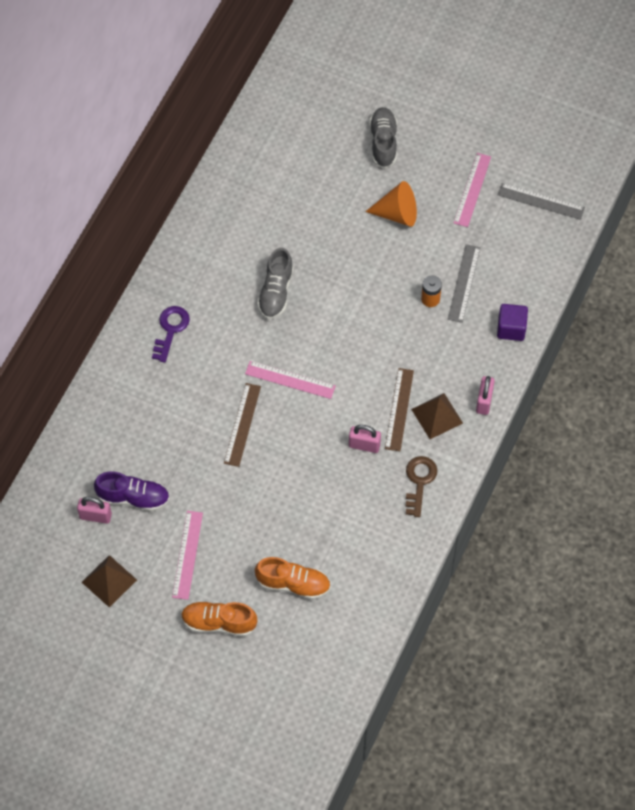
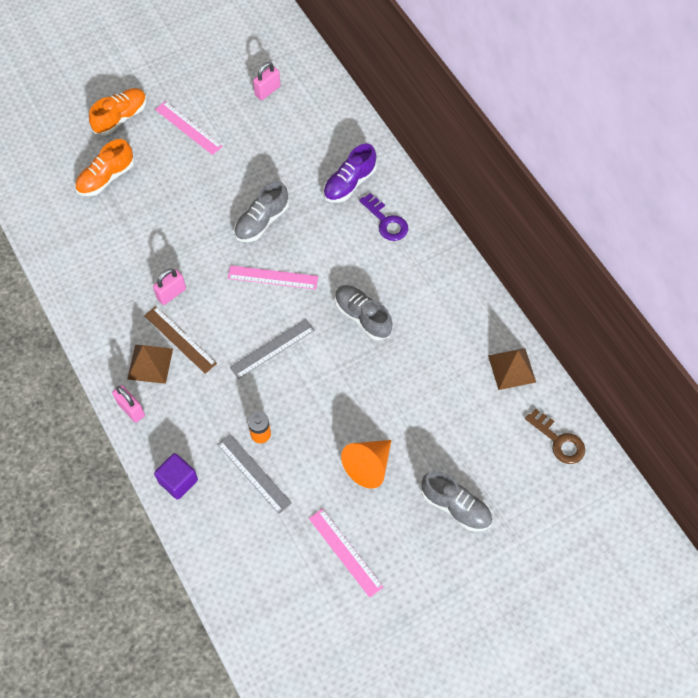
camera: 125 degrees right, 0 degrees up
brown pyramid [82,555,137,607] -> brown pyramid moved to [488,348,536,390]
purple shoe [94,472,170,511] -> purple shoe moved to [323,144,377,203]
brown ruler [224,383,261,467] -> grey shoe [234,181,289,242]
pink ruler [245,361,336,399] -> pink ruler turned 45 degrees clockwise [228,265,318,290]
brown key [406,456,437,517] -> brown key moved to [525,409,585,464]
grey ruler [498,183,585,220] -> grey ruler moved to [230,319,315,379]

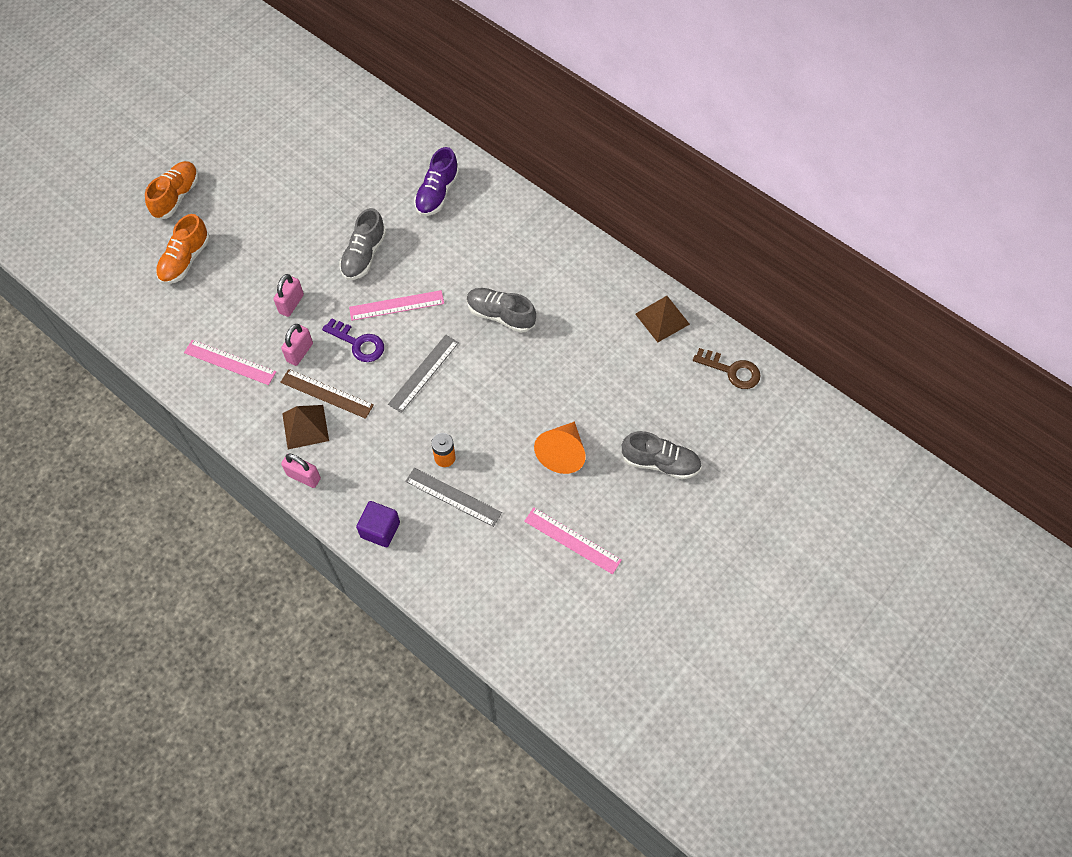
camera: 20 degrees left, 0 degrees up
pink ruler [155,101,223,155] -> pink ruler moved to [184,340,276,385]
pink padlock [253,62,280,100] -> pink padlock moved to [273,274,304,317]
purple key [359,193,408,241] -> purple key moved to [322,318,384,362]

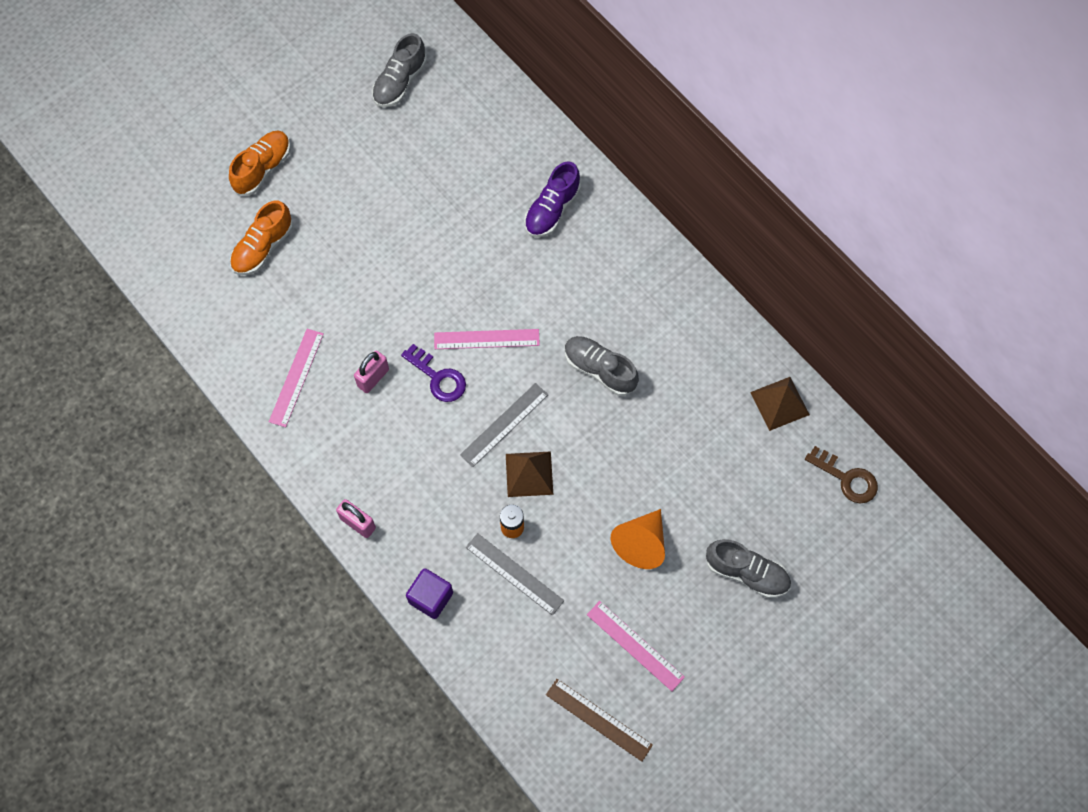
camera: 10 degrees right, 5 degrees up
pink ruler [184,340,276,385] -> pink ruler turned 75 degrees clockwise [269,329,324,427]
pink padlock [273,274,304,317] -> none
brown ruler [280,369,374,419] -> brown ruler moved to [546,679,653,762]
brown pyramid [282,405,329,449] -> brown pyramid moved to [506,451,553,497]
grey shoe [340,208,386,280] -> grey shoe moved to [372,33,427,107]

